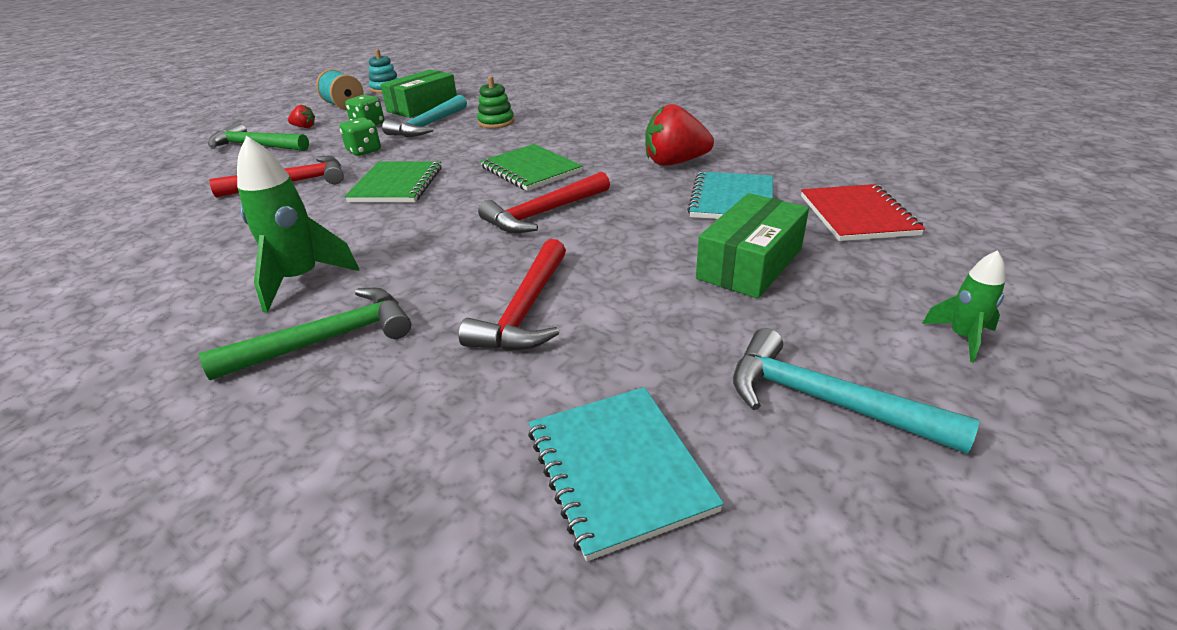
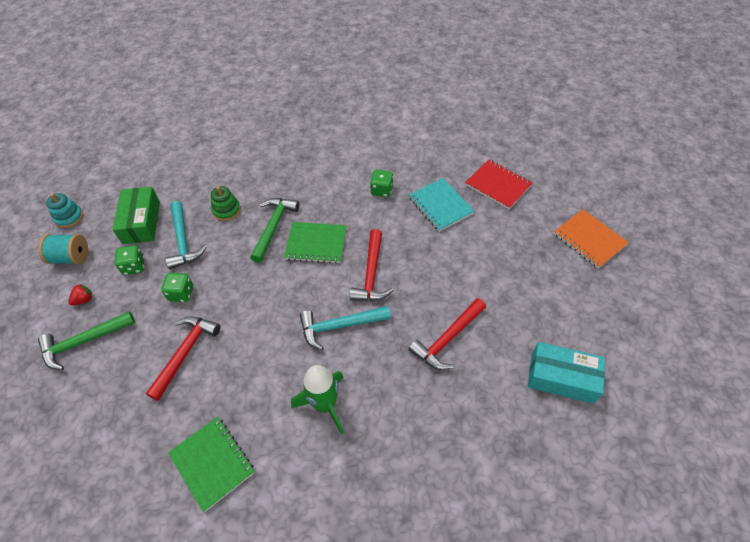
camera: 45 degrees left, 20 degrees up
green hammer [199,288,411,380] -> green hammer moved to [250,198,299,263]
green notebook [344,161,442,203] -> green notebook moved to [168,417,255,512]
red hammer [459,239,566,351] -> red hammer turned 75 degrees clockwise [408,298,486,370]
turquoise notebook [528,387,724,561] -> turquoise box [528,342,605,404]
red strawberry [645,104,714,166] -> green dice [370,170,393,197]
green box [696,193,809,299] -> none
turquoise hammer [733,328,980,454] -> turquoise hammer moved to [299,306,391,350]
green rocket [922,250,1005,362] -> orange notebook [554,209,629,268]

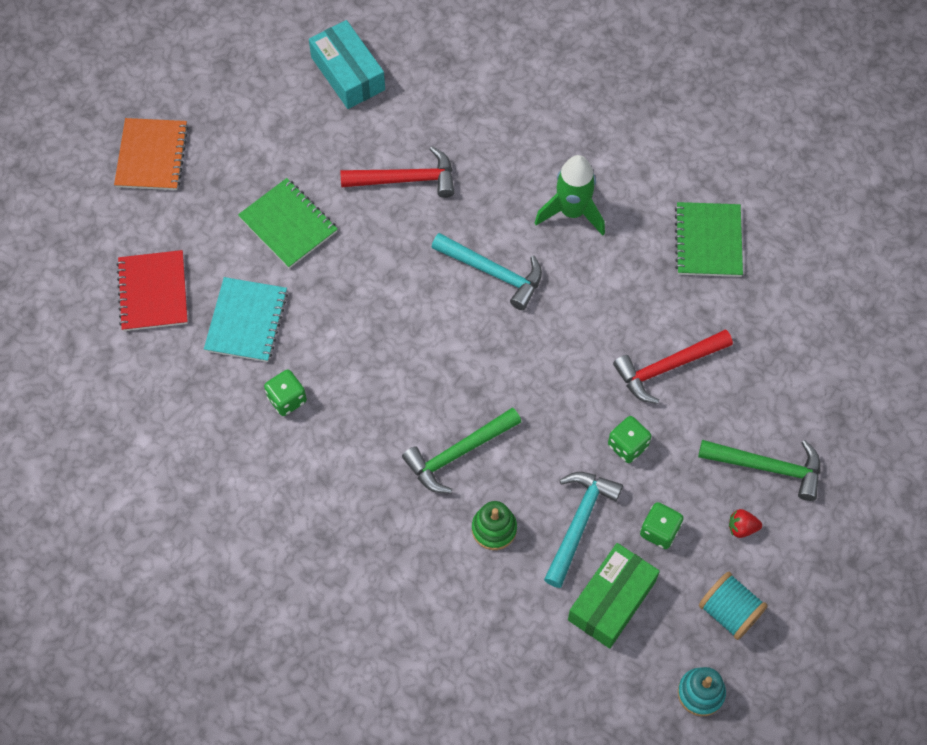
camera: 140 degrees left, 10 degrees up
green notebook [284,222,347,264] -> green notebook moved to [238,178,338,269]
red hammer [350,229,393,301] -> none

